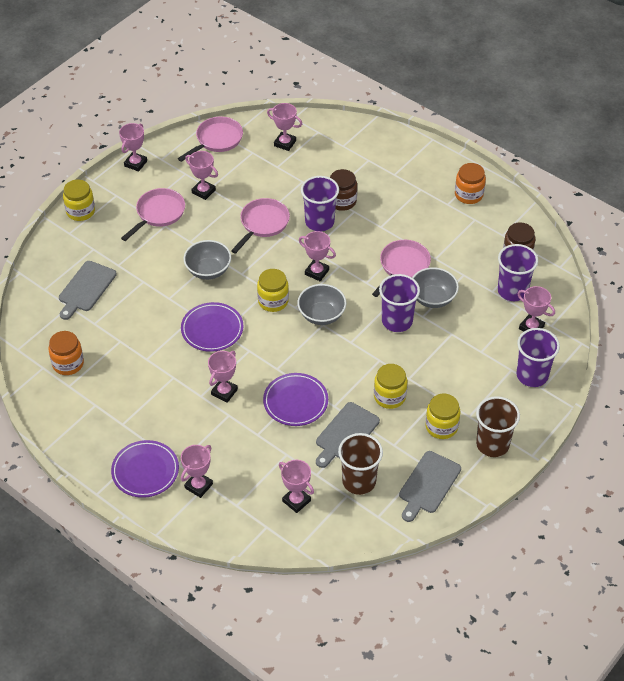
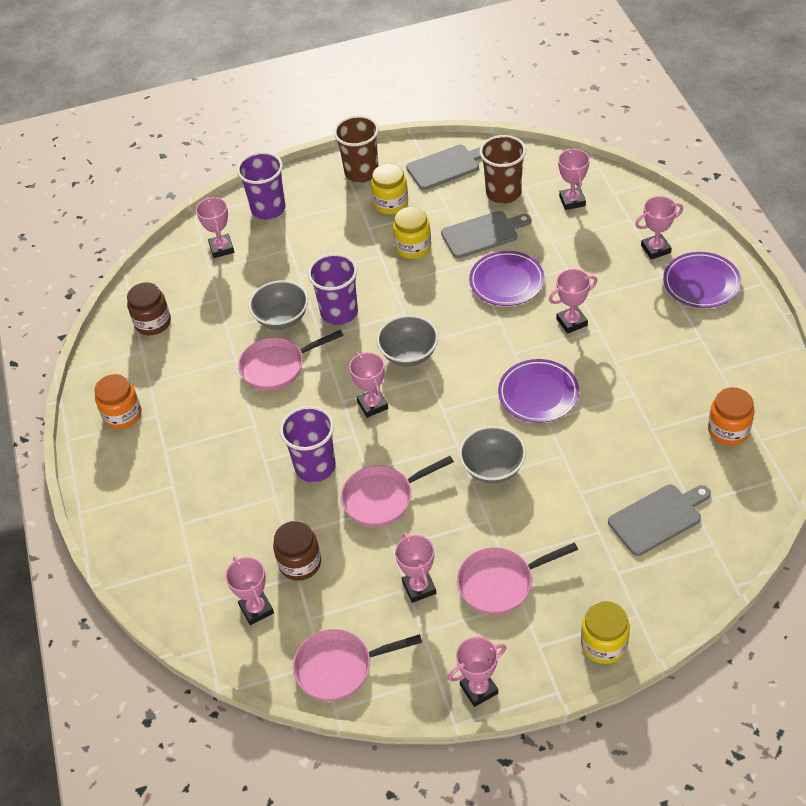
camera: 140 degrees left, 0 degrees up
yellow jar [257,269,289,312] -> none
brown jar [330,169,357,211] -> brown jar moved to [273,521,321,581]
purple cup [498,244,538,301] -> none

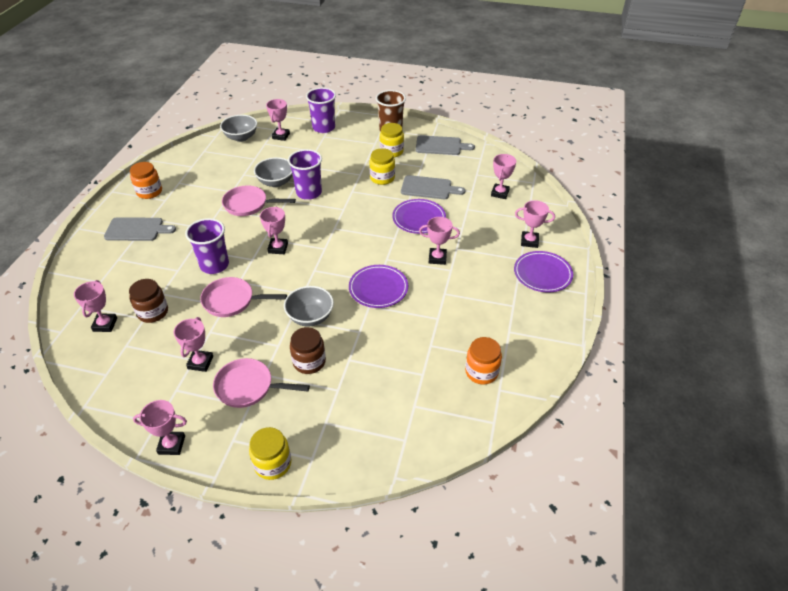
camera: 25 degrees right, 5 degrees down
brown jar [127,282,171,335] -> brown jar moved to [290,327,326,374]
pink pan [293,629,422,701] -> none
grey bowl [377,315,438,367] -> grey bowl moved to [220,115,257,142]
brown cup [480,135,526,204] -> none
grey cutting board [608,484,711,556] -> grey cutting board moved to [104,217,176,241]

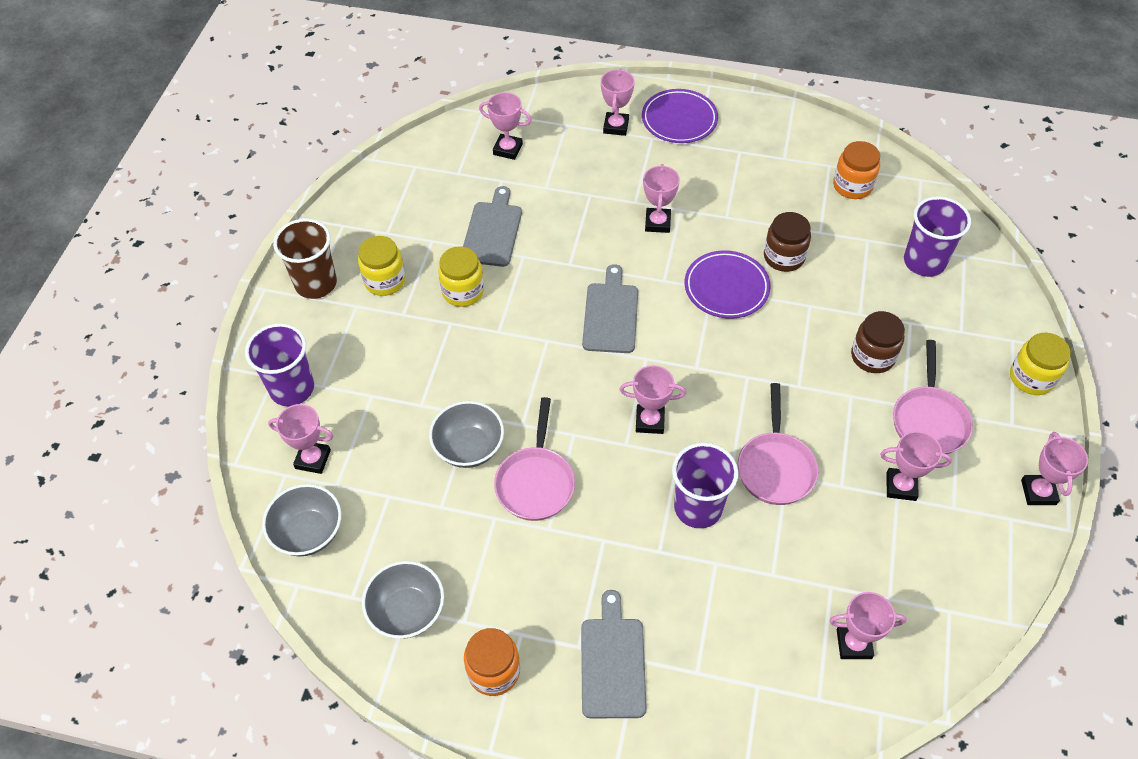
camera: 90 degrees left, 10 degrees up
brown jar [129,279,168,323] -> brown jar moved to [764,212,811,272]
grey bowl [284,286,334,327] -> grey bowl moved to [362,561,444,639]
purple cup [288,149,322,200] -> purple cup moved to [904,196,971,277]
purple plate [392,199,446,234] -> none
grey cutting board [416,135,475,155] -> grey cutting board moved to [582,264,638,353]

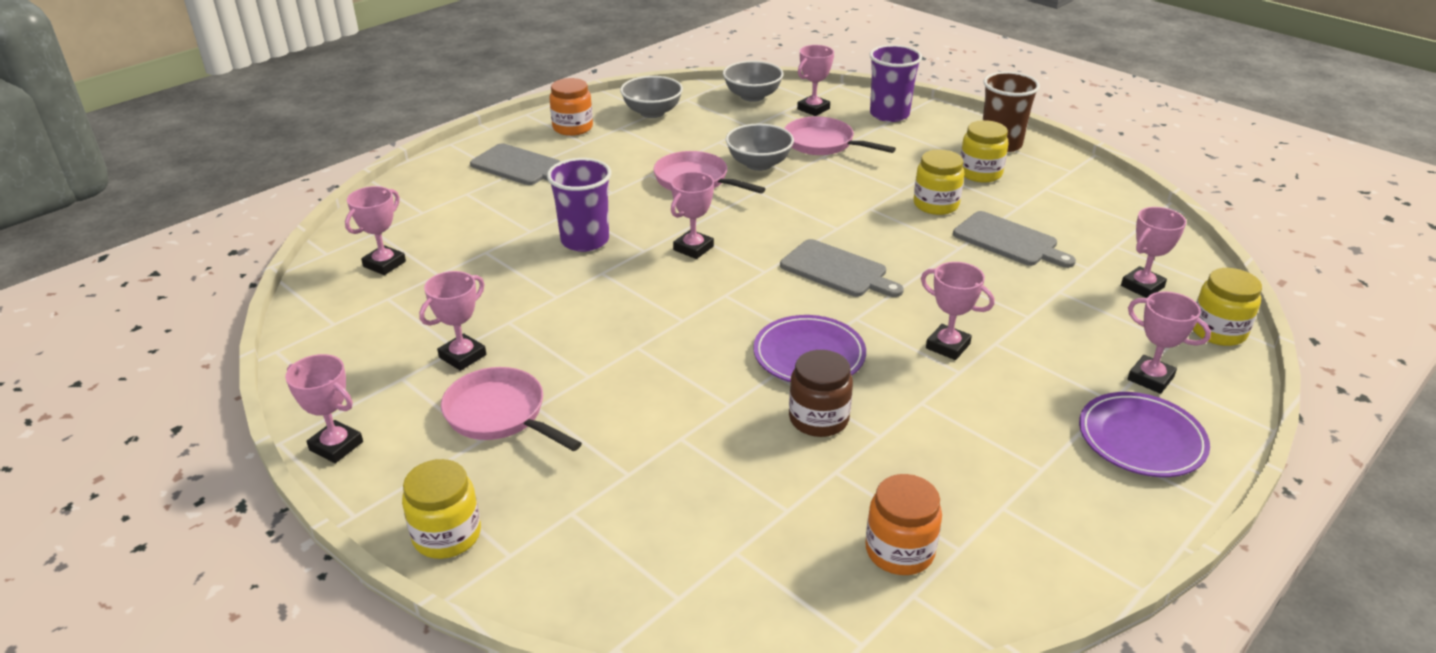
camera: 120 degrees right, 20 degrees down
pink pan [737,383,818,505] -> pink pan moved to [784,116,896,155]
brown jar [851,311,905,373] -> none
purple cup [904,196,971,277] -> none
none -> yellow jar [1193,268,1262,346]

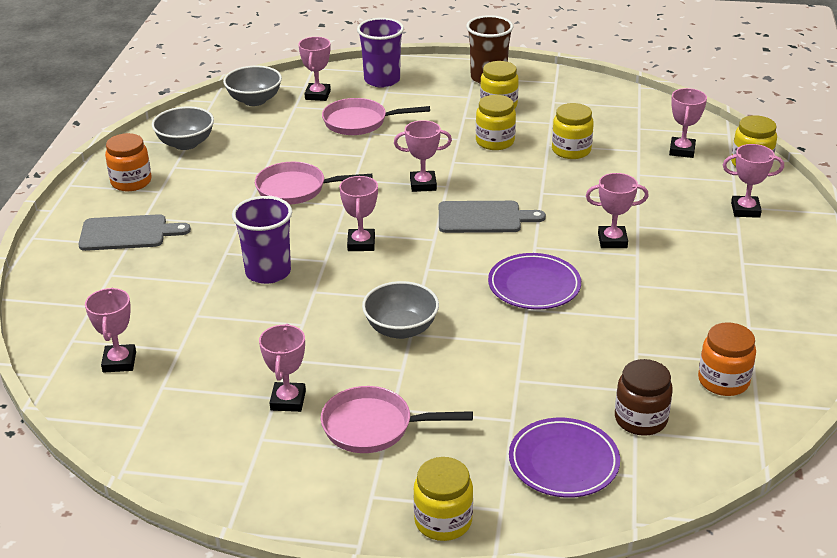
camera: 35 degrees left, 0 degrees up
pink trophy [285,354,363,463] -> pink trophy moved to [394,120,452,192]
grey bowl [726,124,794,171] -> grey bowl moved to [362,281,439,339]
brown jar [789,350,853,437] -> brown jar moved to [615,359,673,436]
grey cutting board [953,211,1076,268] -> yellow jar [552,103,594,159]
purple plate [1079,392,1210,477] -> purple plate moved to [509,418,620,498]

